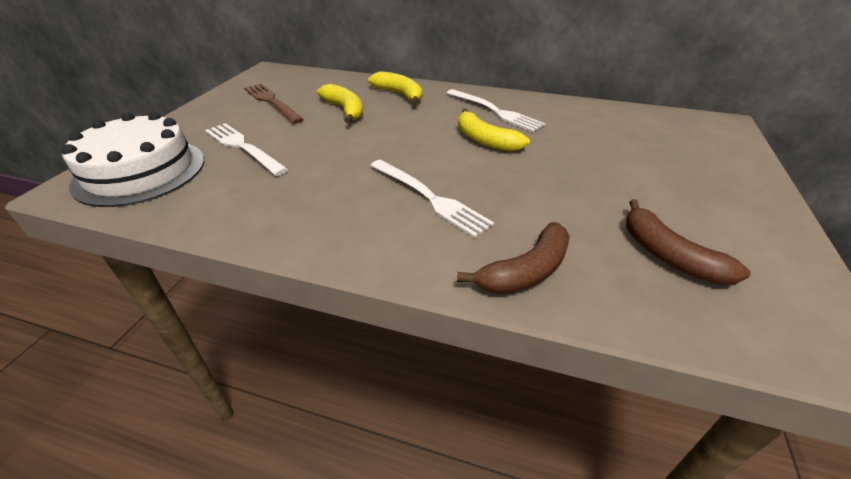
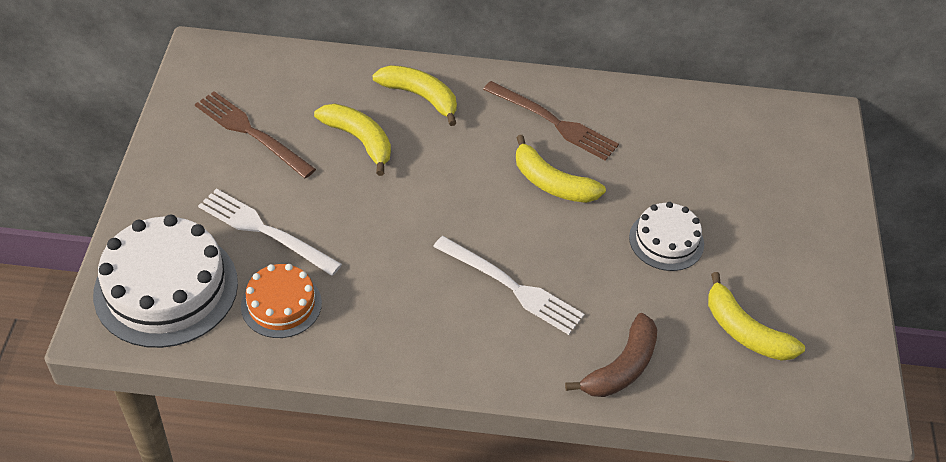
camera: 15 degrees left, 10 degrees up
white fork [446,89,546,132] -> brown fork [483,81,619,161]
brown banana [626,199,750,285] -> yellow banana [708,272,805,361]
none -> orange cake [241,264,322,338]
none -> white cake [629,202,704,271]

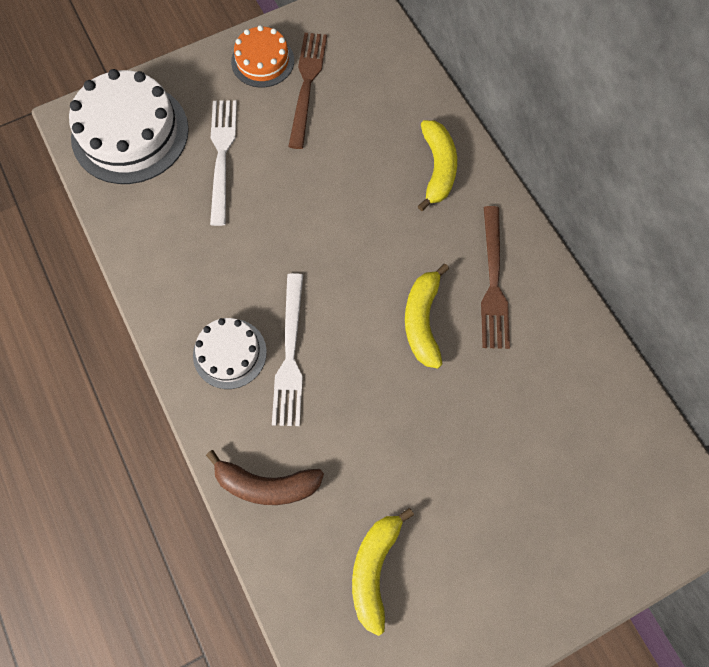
camera: 60 degrees right, 20 degrees up
orange cake [241,264,322,338] -> orange cake moved to [231,25,294,88]
yellow banana [314,104,391,176] -> none
white cake [629,202,704,271] -> white cake moved to [193,318,267,389]

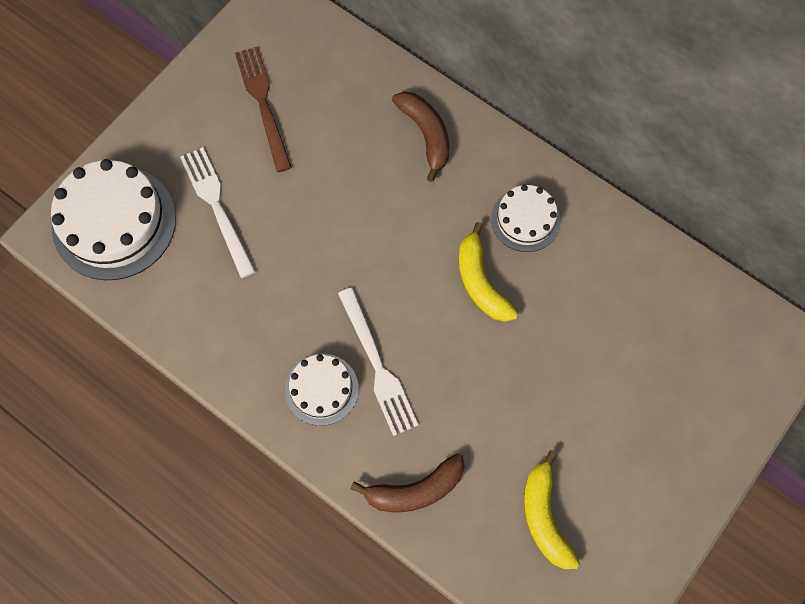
camera: 25 degrees left, 0 degrees up
orange cake [231,25,294,88] -> none
yellow banana [418,120,457,211] -> brown banana [392,92,449,182]
brown fork [481,206,510,349] -> white cake [491,185,561,252]

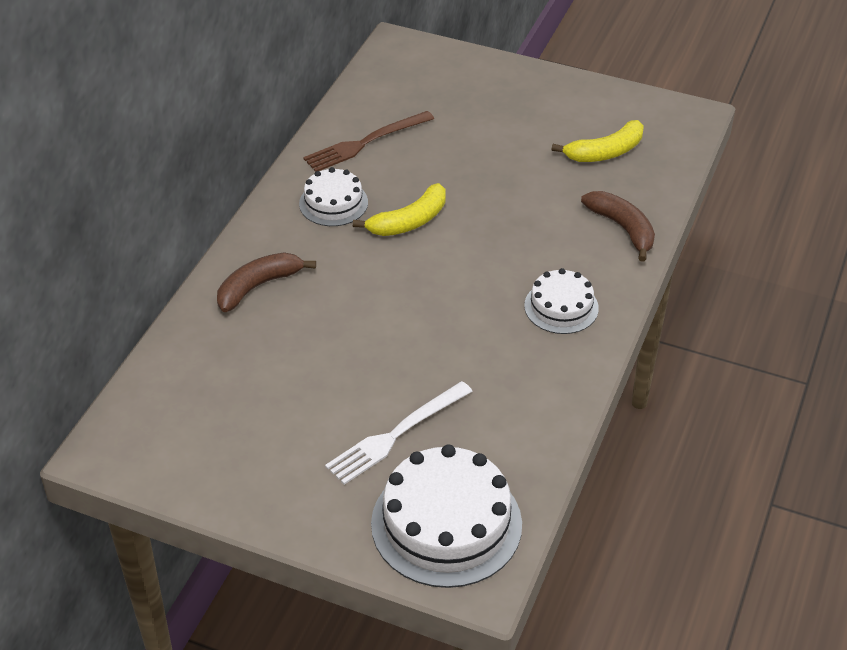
camera: 105 degrees left, 25 degrees down
brown fork [235,47,292,172] -> brown fork moved to [303,111,434,172]
white fork [338,287,419,436] -> none

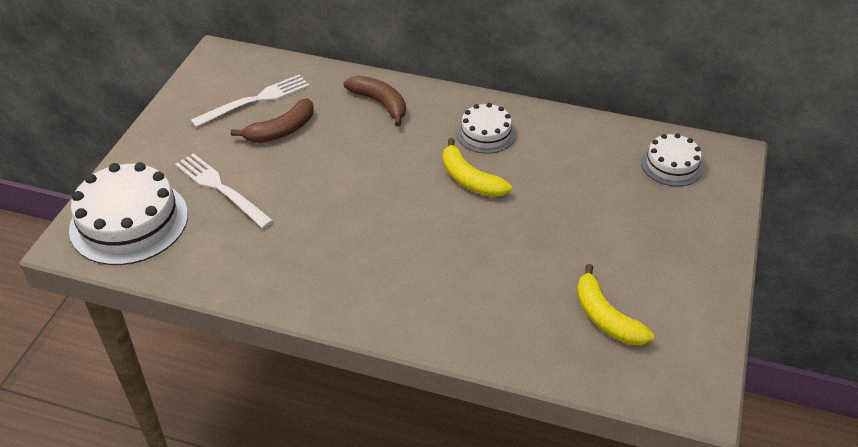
camera: 85 degrees right, 0 degrees up
brown fork [303,111,434,172] -> none
white cake [524,268,599,334] -> white cake moved to [641,133,703,186]
brown banana [581,191,655,262] -> brown banana moved to [231,98,314,143]
none -> white fork [191,75,309,127]

